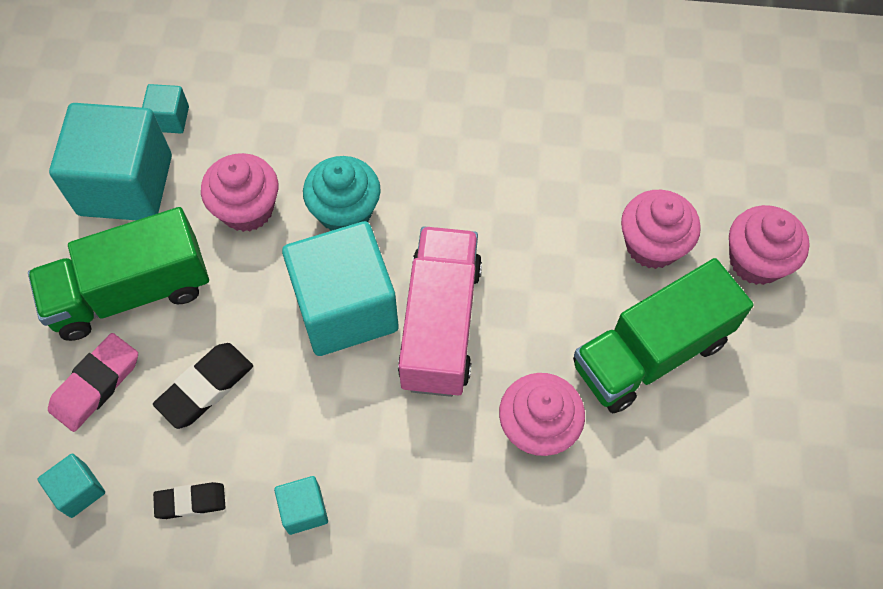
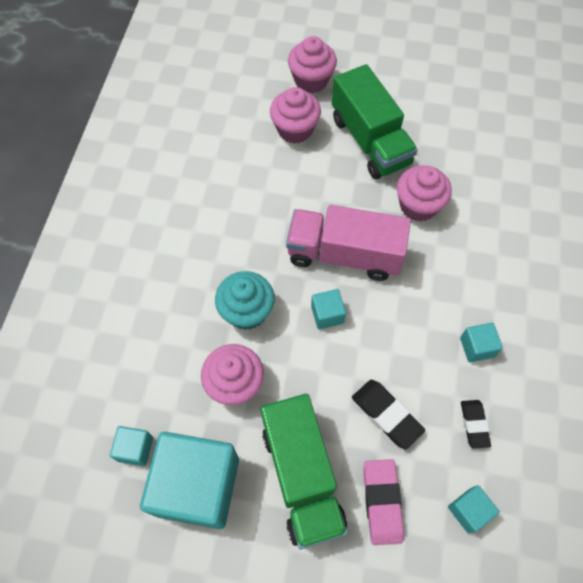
camera: 85 degrees left, 0 degrees up
pink eraser [48,333,138,432] -> pink eraser turned 45 degrees clockwise [364,459,404,545]
turquoise cube [282,221,399,356] -> turquoise cube [311,289,346,329], size x0.43

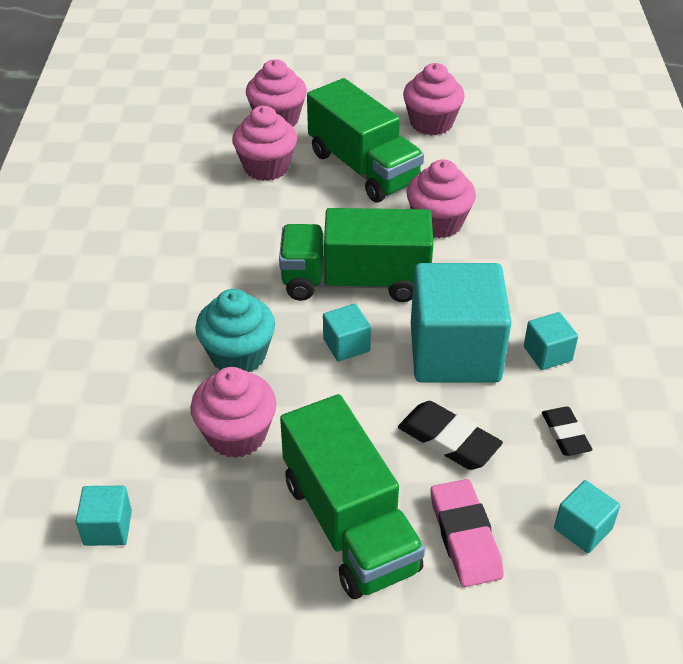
camera: 10 degrees left, 20 degrees down
turquoise cube [140,432,239,529] -> turquoise cube moved to [411,263,512,383]
pink truck [286,205,411,281] -> green truck [279,208,433,302]
none -> pink cupcake [403,63,465,135]

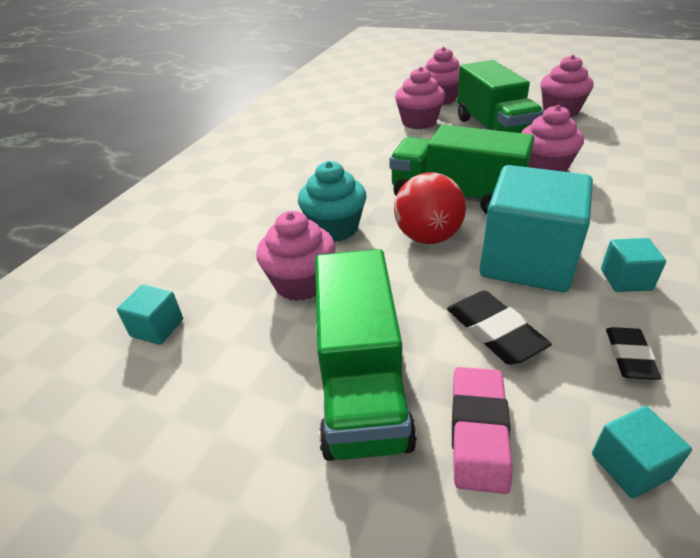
camera: 25 degrees right, 5 degrees down
turquoise cube [323,304,371,362] -> red ball [394,172,466,244]

